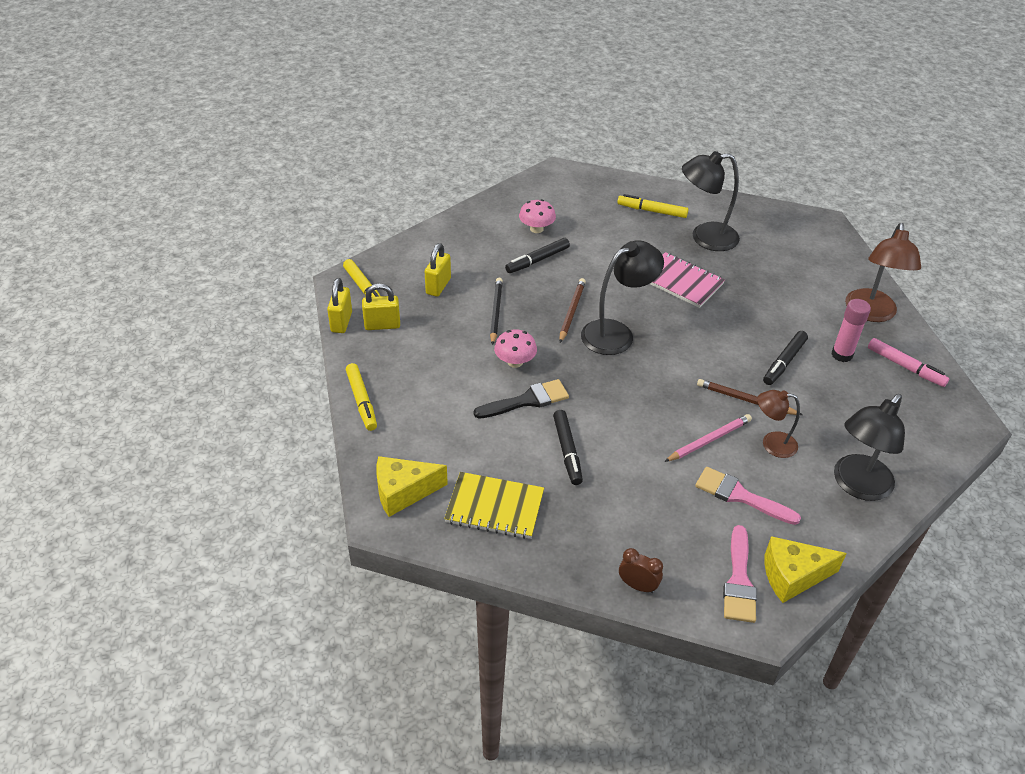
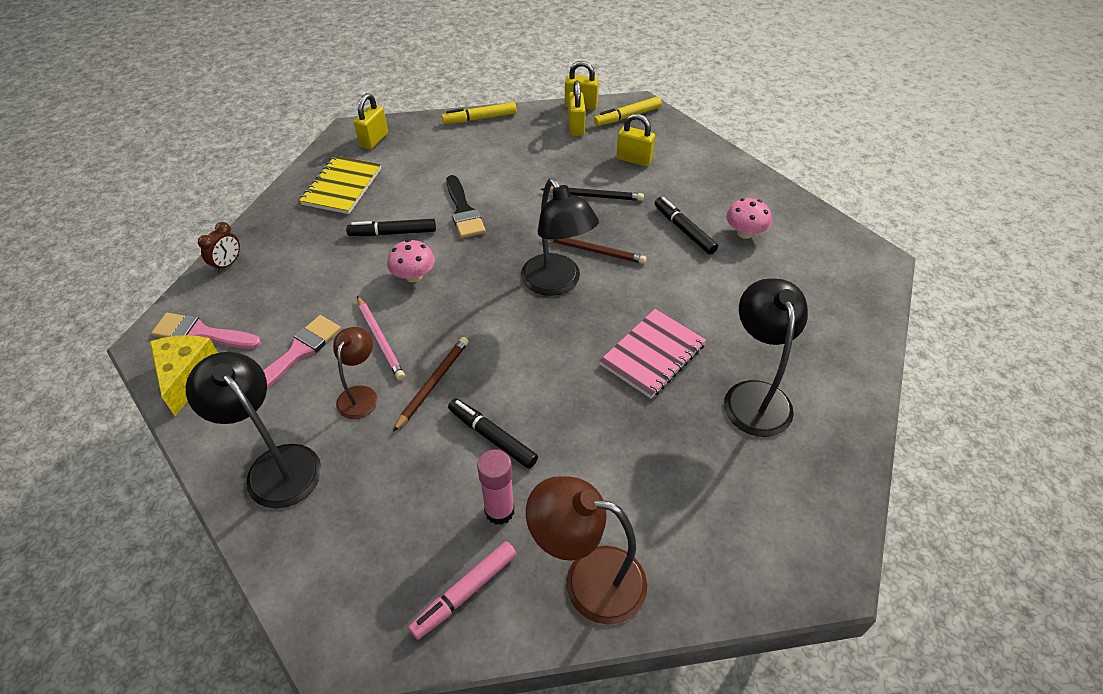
camera: 95 degrees right, 5 degrees up
yellow cheese [376,456,448,517] -> yellow padlock [354,93,388,150]
pink mushroom [494,329,537,368] -> pink mushroom moved to [387,240,435,282]
yellow marker [617,194,688,218] -> none

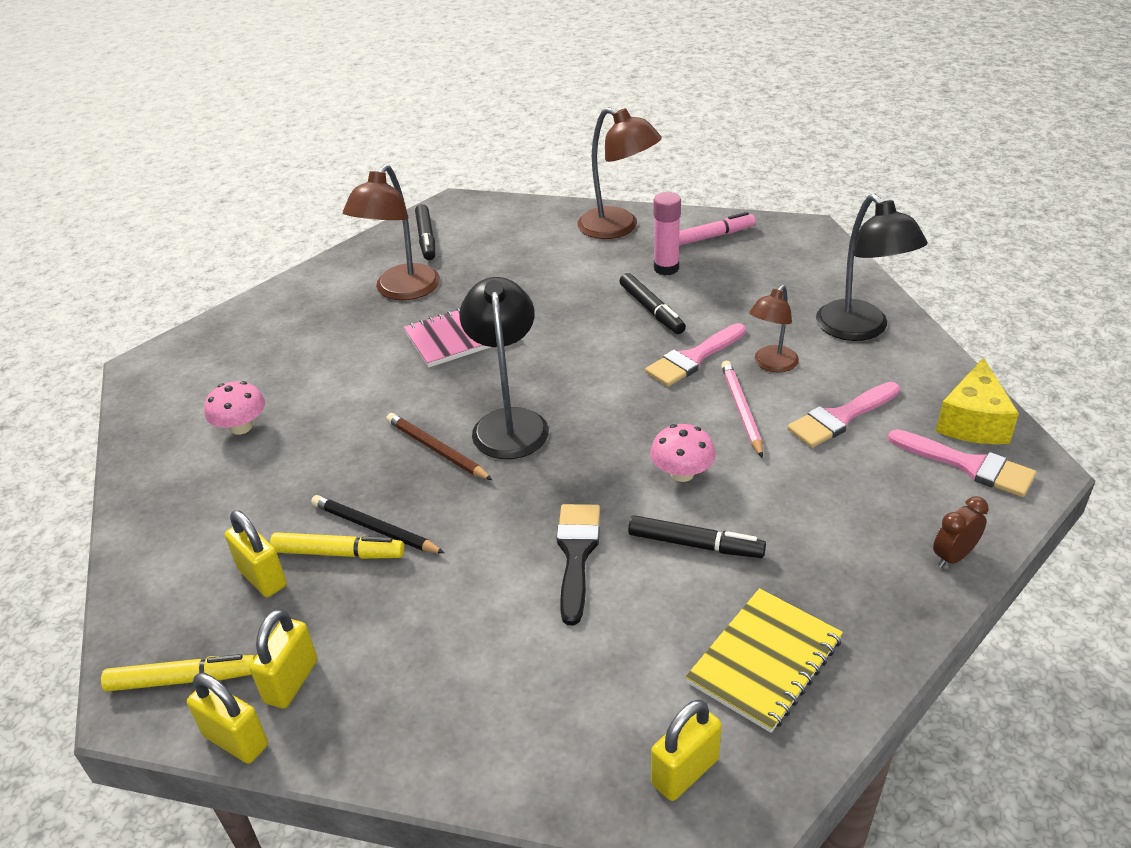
camera: 155 degrees left, 10 degrees down
brown pencil [393,337,469,432] -> pink brush [645,323,746,387]
yellow marker [442,102,517,124] -> yellow marker moved to [270,532,404,559]
black marker [654,197,718,255] -> black marker moved to [415,204,435,260]
black lamp [724,278,808,437] -> brown lamp [343,164,440,300]

